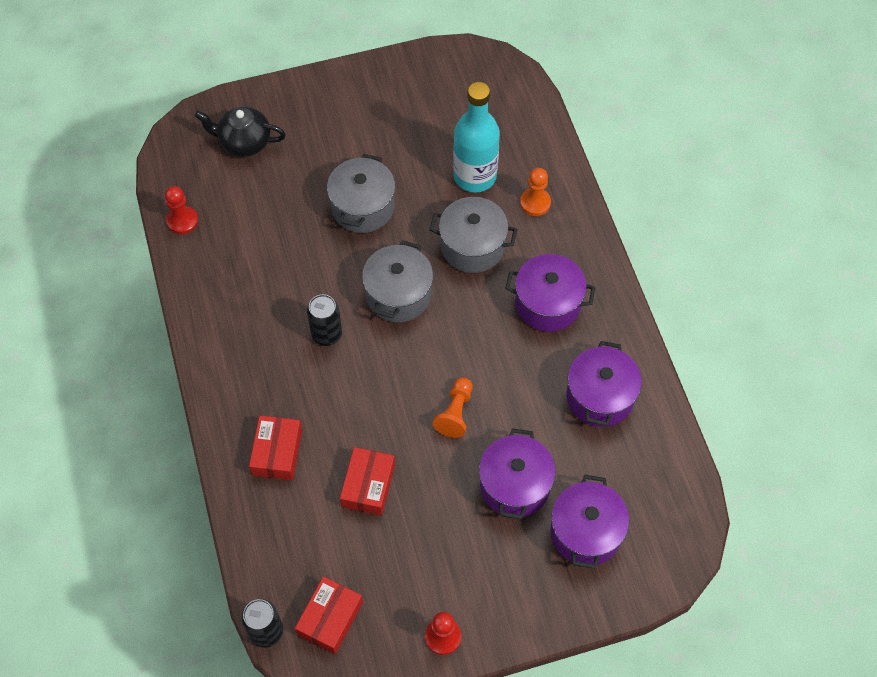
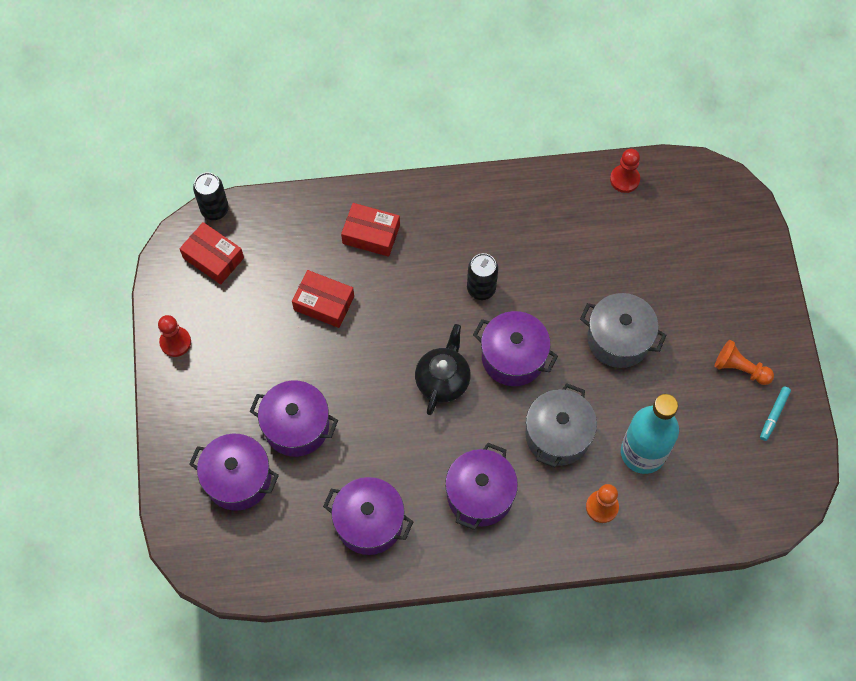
camera: 100 degrees right, 5 degrees up
black teapot [195,107,286,157] -> black teapot moved to [415,324,471,415]
grey pot [362,240,433,322] -> purple pot [473,311,558,386]
orange pawn [432,377,473,438] -> orange pawn moved to [715,340,774,385]
none -> turquoise marker [760,386,791,441]

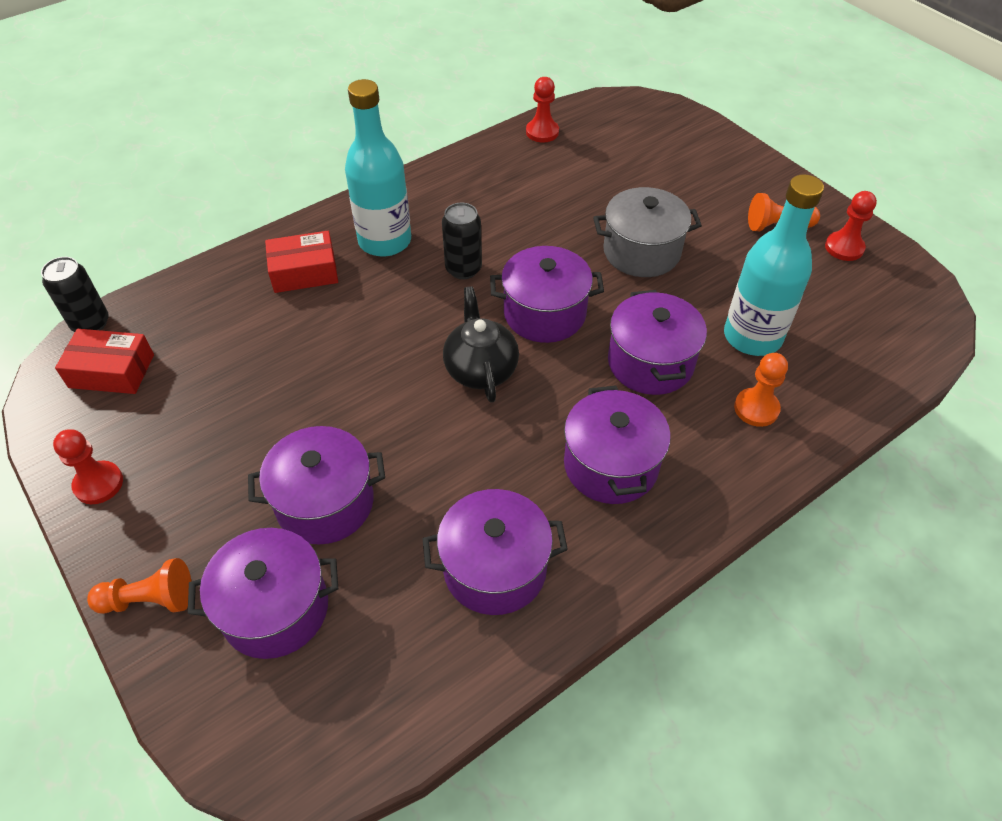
camera: 30 degrees left, 15 degrees down
red box [292,270,354,328] -> none
grey pot [525,383,597,468] -> purple pot [608,290,707,395]
turquoise marker [760,386,791,441] -> red pawn [825,191,877,261]
none -> orange pawn [87,558,191,614]
none -> turquoise bottle [345,79,411,257]

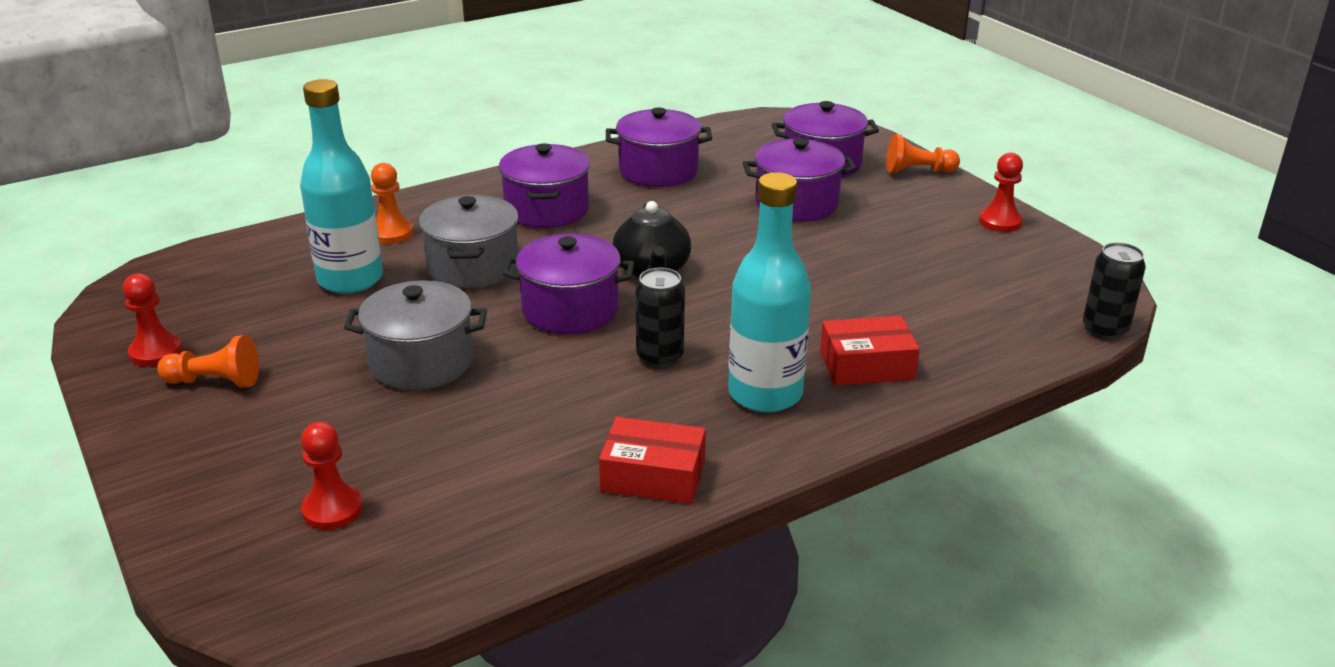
camera: 175 degrees left, 20 degrees down
red box [55,329,154,394] -> red box moved to [599,417,706,504]
red pawn [526,77,559,143] -> red pawn moved to [301,422,363,530]
purple pot [608,290,707,395] -> grey pot [419,195,519,289]

